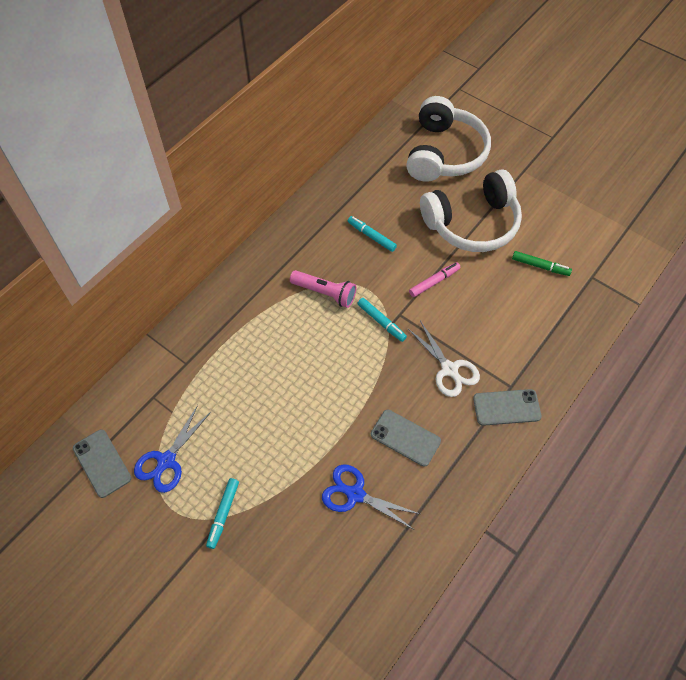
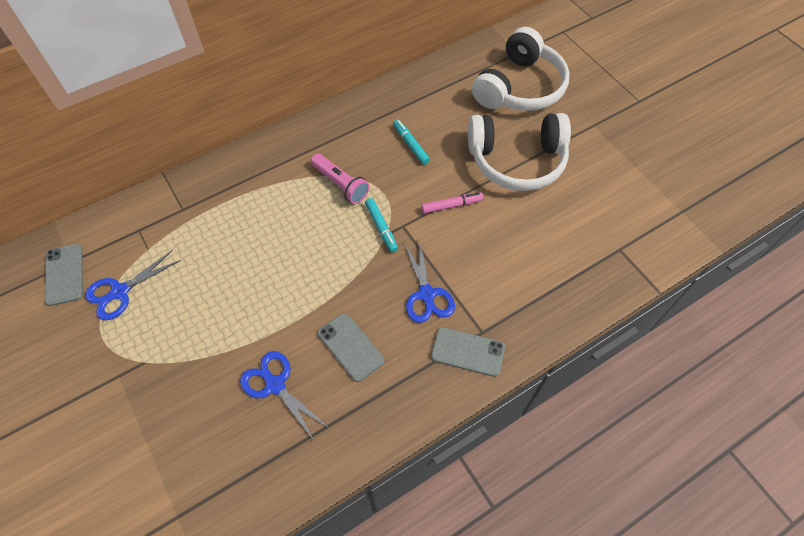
camera: 20 degrees right, 0 degrees up
turquoise marker [206,478,239,549] -> none
white scissors [407,321,480,397] -> blue scissors [404,238,455,323]
green marker [512,251,572,276] -> none

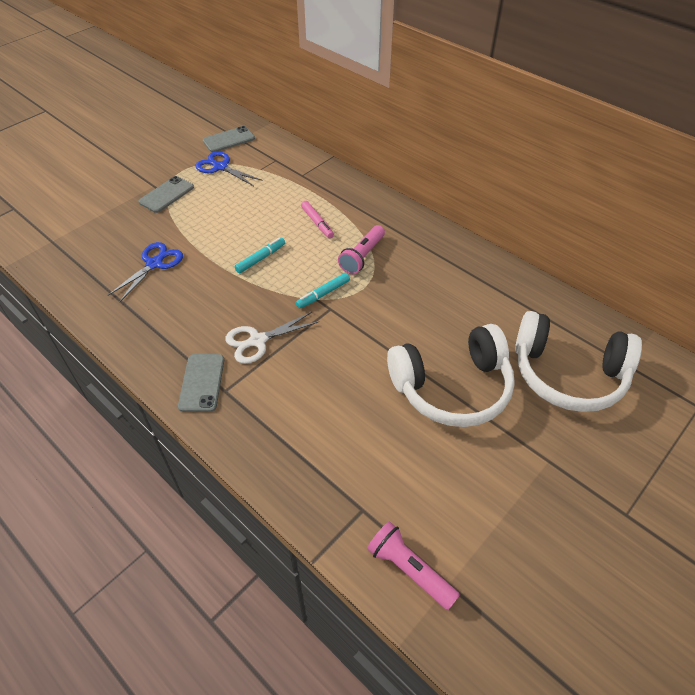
camera: 75 degrees right, 10 degrees down
grey phone [318,313,385,382] -> grey phone moved to [139,176,194,213]
turquoise marker [393,119,430,165] -> turquoise marker moved to [235,238,285,273]
blue scissors [404,238,455,323] -> white scissors [225,312,318,364]
pink marker [421,192,484,214] -> pink marker moved to [301,201,334,238]
white headphones [468,113,571,191] -> white headphones turned 90 degrees counterclockwise [387,324,515,427]
none -> pink flashlight [367,521,460,610]

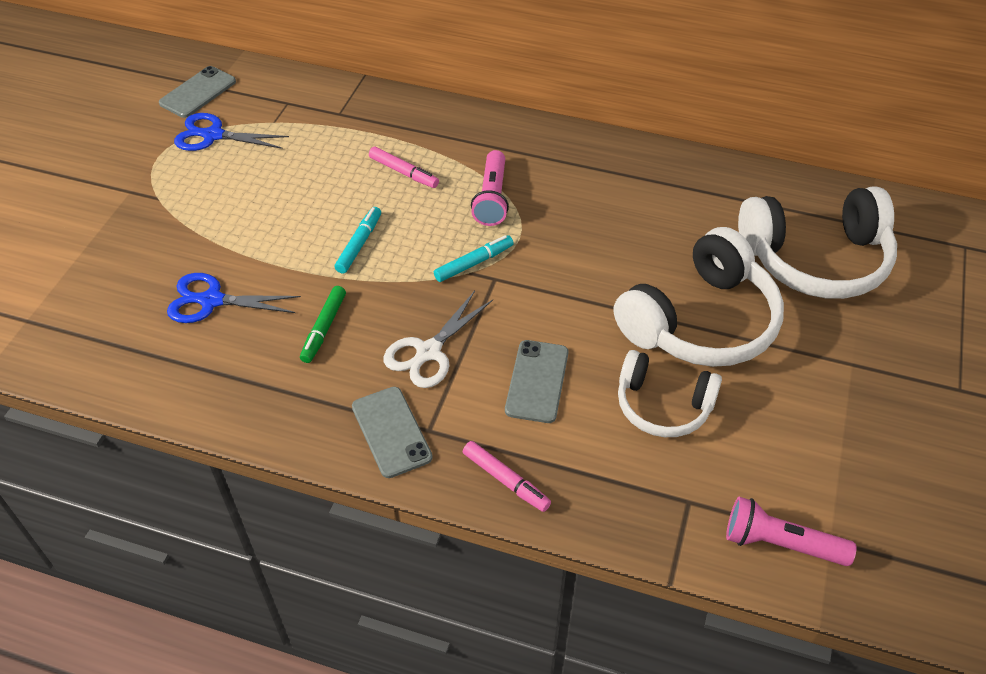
camera: 25 degrees left, 0 degrees up
blue scissors [107,242,183,302] -> blue scissors turned 90 degrees counterclockwise [167,273,301,323]
grey phone [139,176,194,213] -> grey phone moved to [505,340,568,423]
turquoise marker [296,273,350,309] -> turquoise marker turned 150 degrees counterclockwise [434,235,514,282]
none -> green marker [300,286,346,363]
none -> pink marker [463,441,551,512]
none -> white headphones [618,350,722,437]

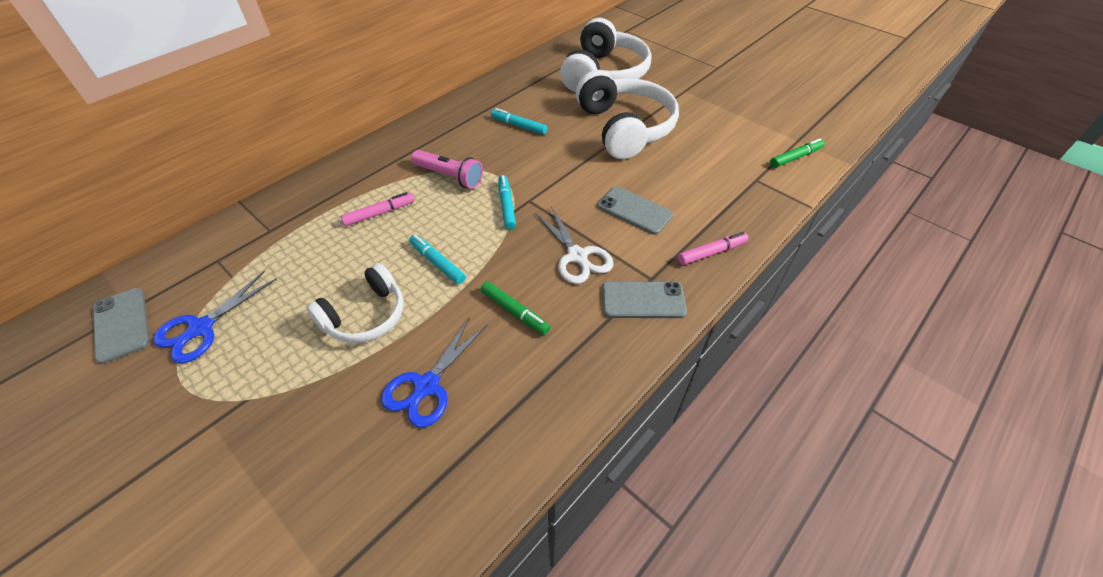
camera: 65 degrees left, 0 degrees up
white headphones [618,350,722,437] -> white headphones moved to [306,263,404,343]
pink flashlight [726,497,857,566] -> green marker [770,138,825,168]
none -> turquoise marker [491,108,548,135]

